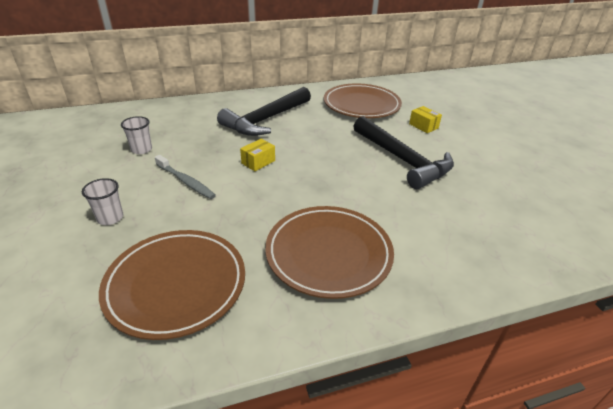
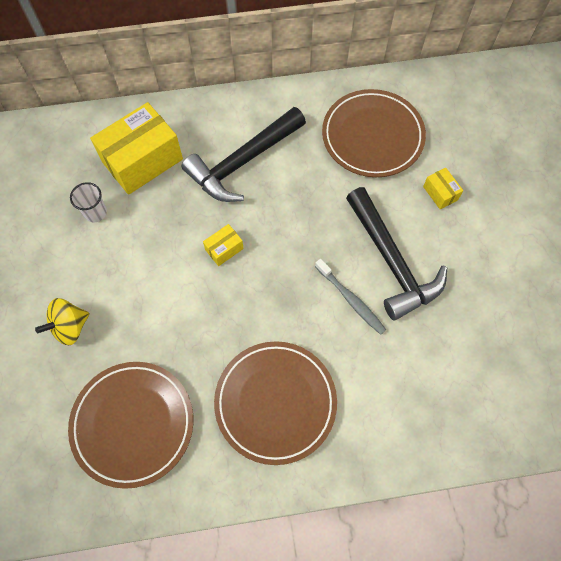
camera: 10 degrees right, 30 degrees up
white cup [82,178,123,225] -> yellow spinning top [35,298,89,345]
grey toothbrush [155,155,216,199] -> grey toothbrush moved to [315,259,386,335]
none -> yellow box [90,102,183,195]

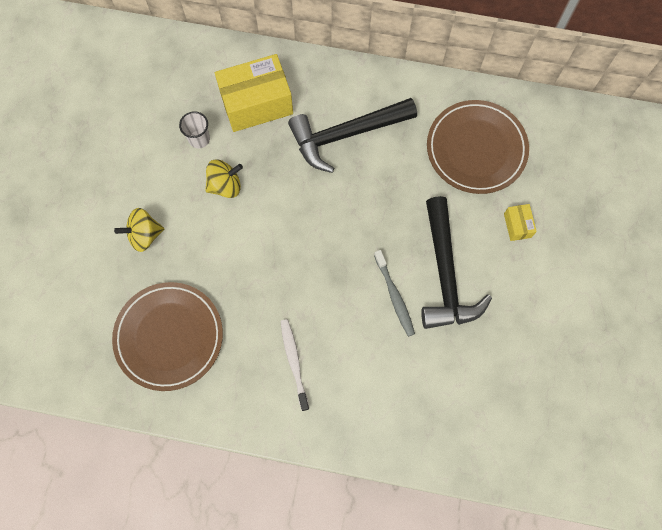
camera: 20 degrees right, 5 degrees up
yellow box [203,224,244,266] -> none
brown plate [214,341,337,465] -> white toothbrush [281,319,309,411]
none -> yellow spinning top [205,159,243,198]

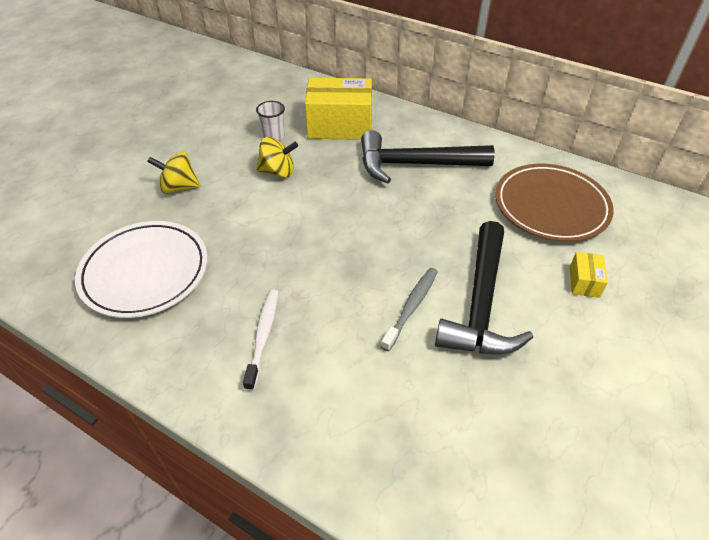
camera: 20 degrees right, 25 degrees down
brown plate [112,282,223,391] -> white plate [75,221,208,318]
grey toothbrush [374,250,415,337] -> grey toothbrush turned 150 degrees counterclockwise [381,268,438,351]

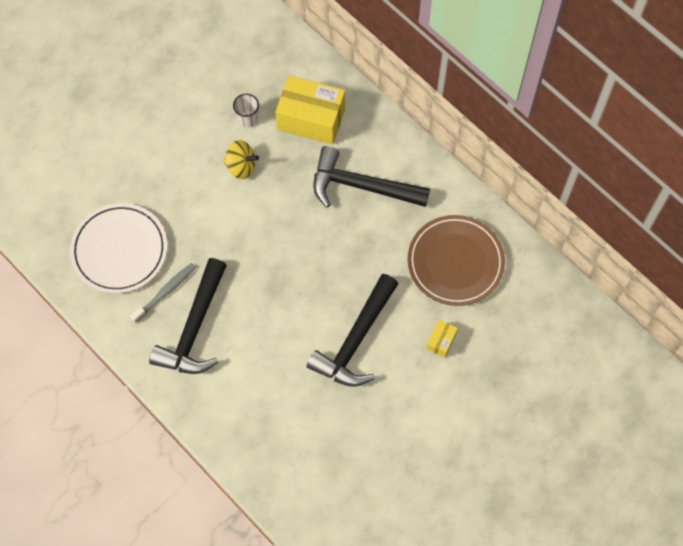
camera: 15 degrees right, 20 degrees up
yellow spinning top [147,152,201,194] -> none
white toothbrush [243,289,278,391] -> black hammer [149,258,227,374]
grey toothbrush [381,268,438,351] -> grey toothbrush moved to [130,263,196,323]

